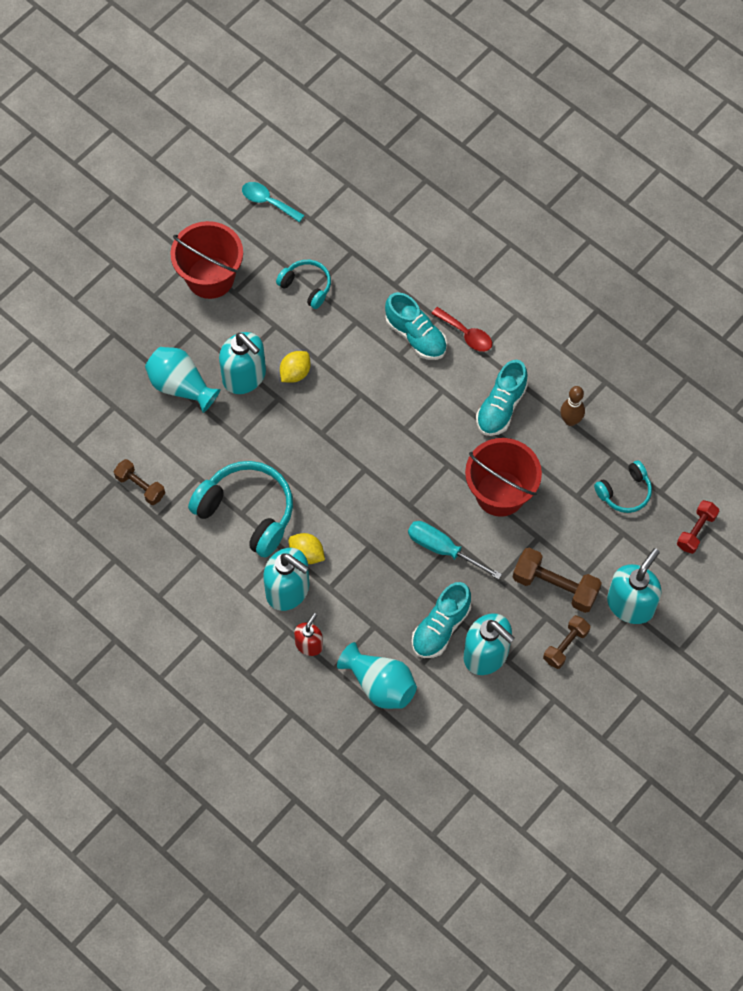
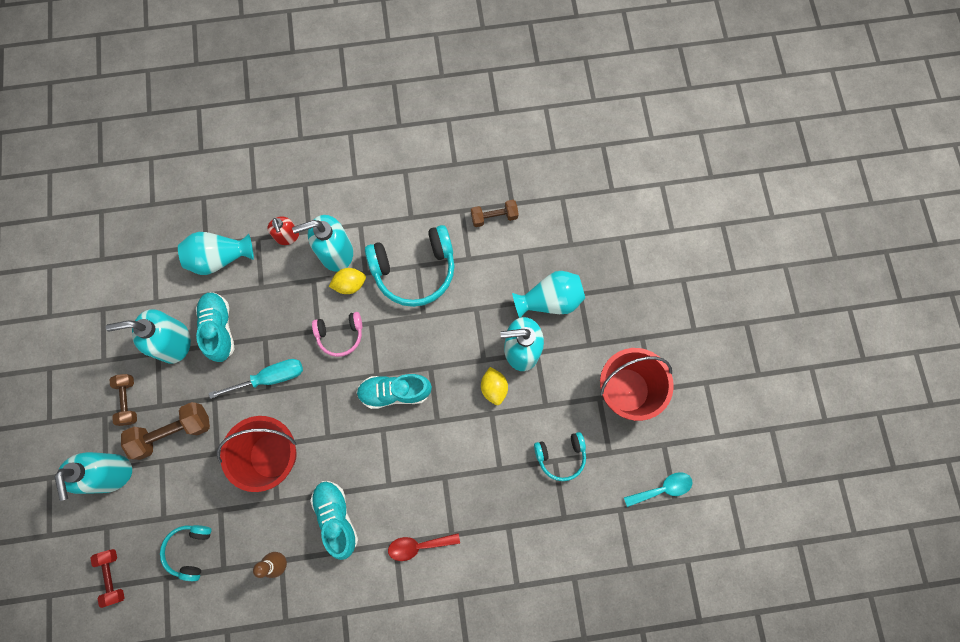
camera: 130 degrees right, 10 degrees up
turquoise shoe [385,292,447,360] -> turquoise shoe moved to [356,374,432,409]
none -> pink headphones [312,312,362,357]

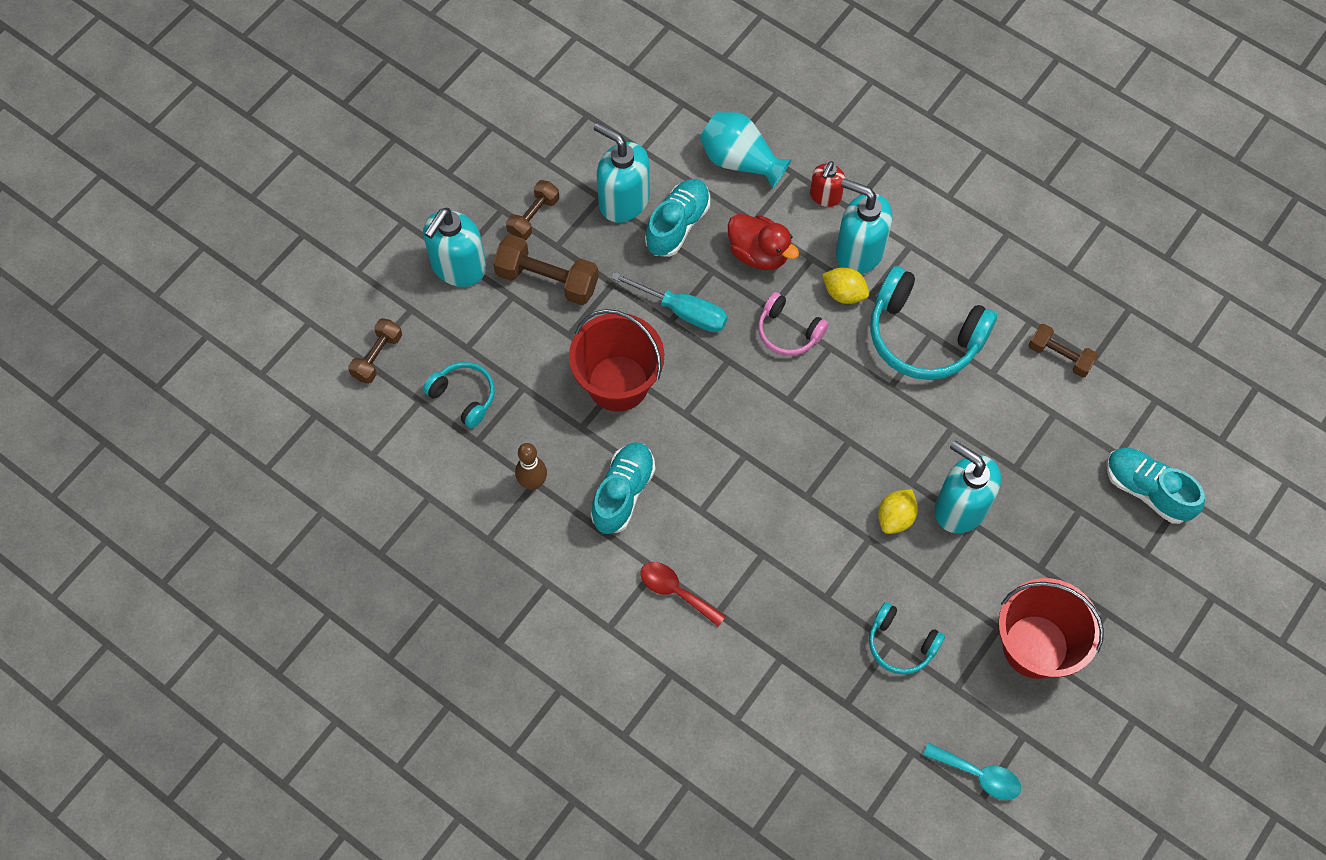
camera: 45 degrees right, 10 degrees down
red dumbbell [90,549,124,608] -> brown dumbbell [348,318,402,384]
turquoise headphones [160,525,212,581] -> turquoise headphones turned 75 degrees clockwise [423,362,495,428]
turquoise shoe [356,374,432,409] -> turquoise shoe moved to [1107,448,1205,524]
turquoise vase [512,271,585,318] -> none
none -> red duck [728,214,799,270]

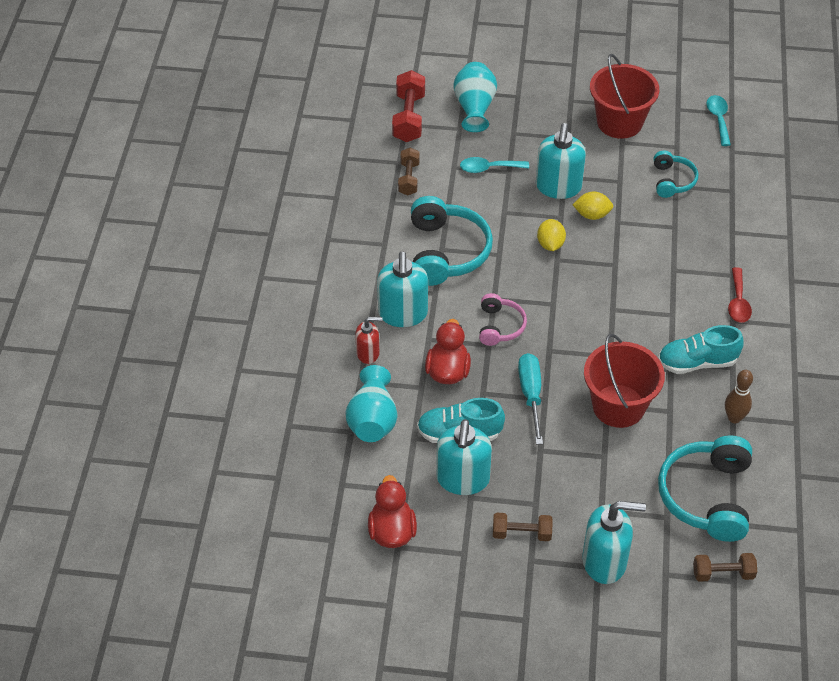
camera: 120 degrees left, 15 degrees down
turquoise headphones [423,362,495,428] -> turquoise headphones [658,435,752,542], size x1.80
brown dumbbell [493,235,599,305] -> none
yellow lemon [822,267,869,304] -> yellow lemon moved to [537,219,566,251]
turquoise shoe [1107,448,1205,524] -> turquoise vase [453,62,497,132]
none -> red duck [368,475,417,548]
none -> red dumbbell [392,70,425,142]
none -> turquoise spoon [460,157,529,173]

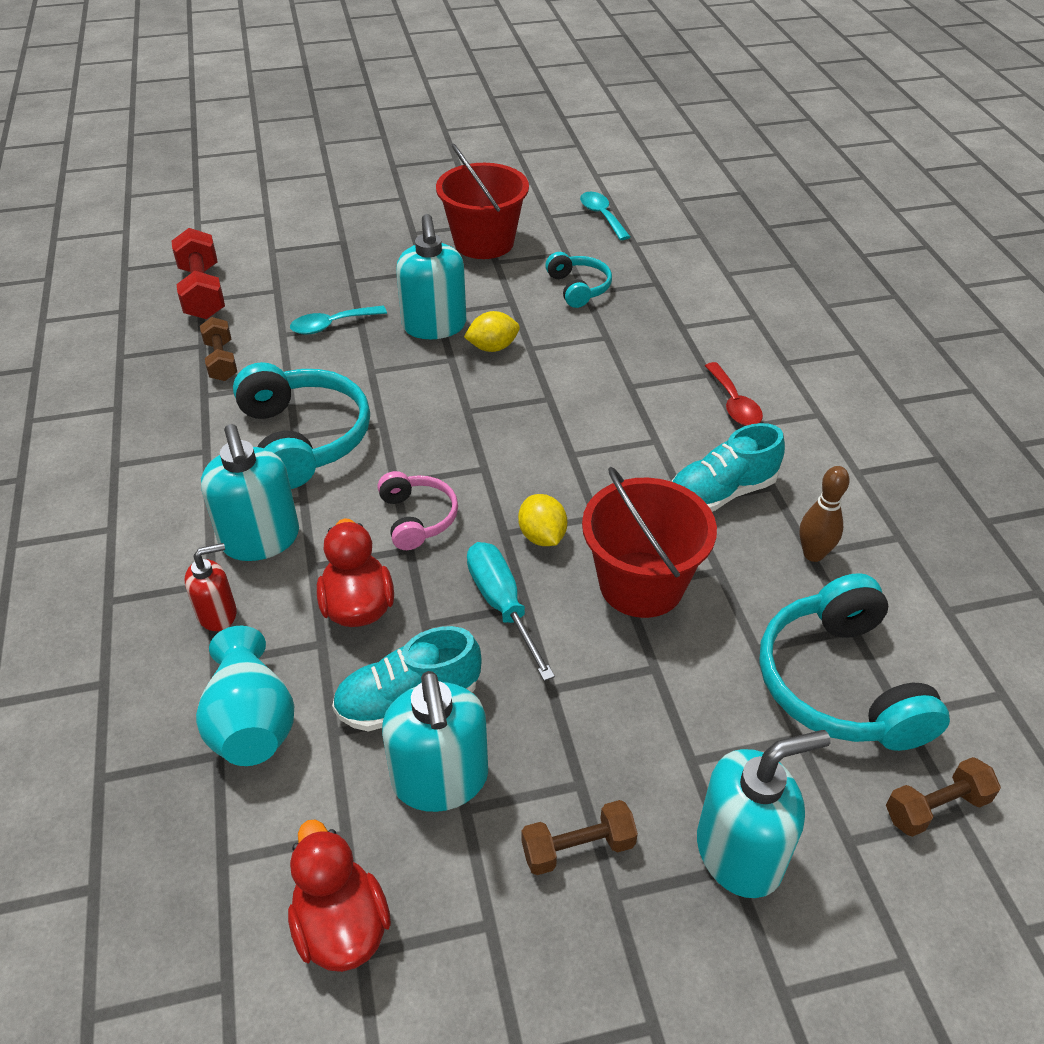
camera: 20 degrees left, 5 degrees down
turquoise vase [453,62,497,132] -> none
yellow lemon [537,219,566,251] -> yellow lemon moved to [518,494,567,546]

